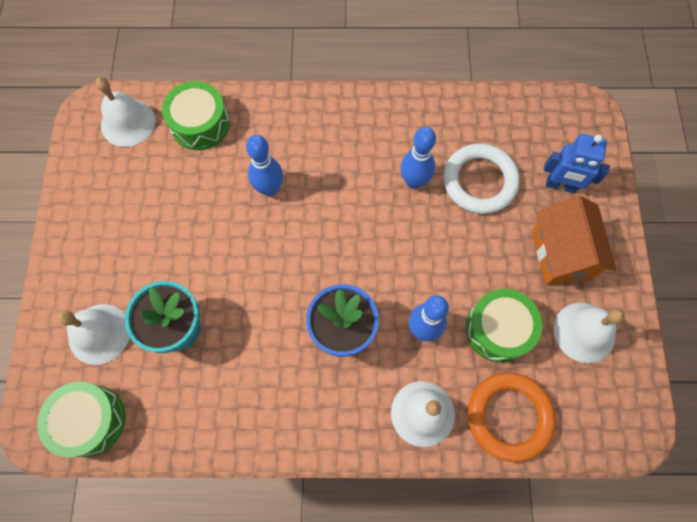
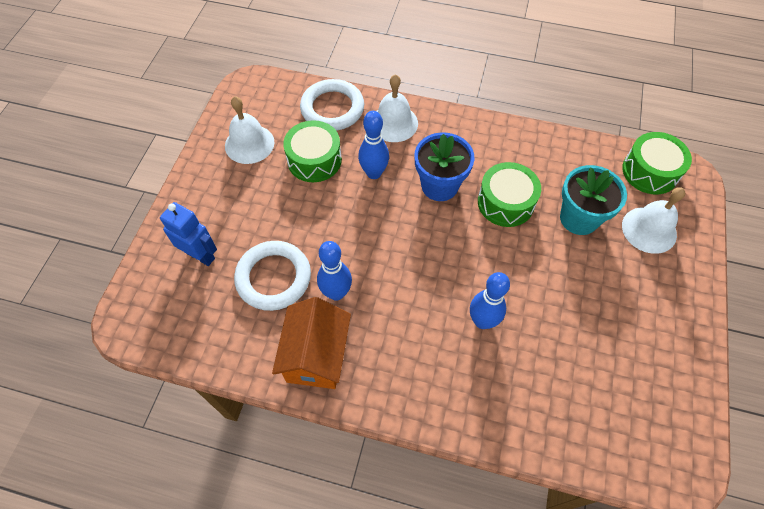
camera: 165 degrees left, 10 degrees down
white bell [95,77,156,147] -> none
green drum [162,81,230,150] -> green drum moved to [478,162,541,227]
orange ring [468,372,556,462] -> white ring [300,79,364,131]
orange house [532,196,617,285] -> orange house moved to [272,297,351,389]

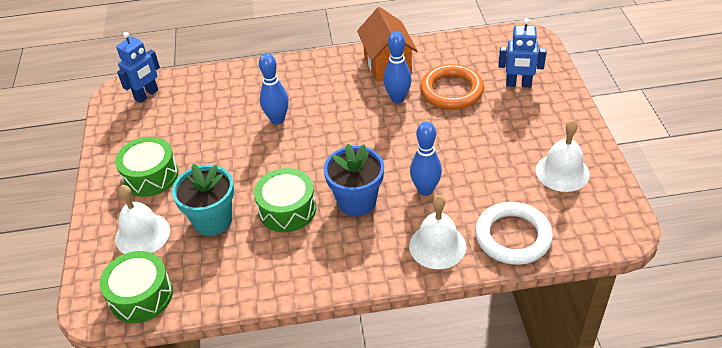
camera: 160 degrees right, 15 degrees down
white ring [234,241,311,311] -> orange ring [420,64,484,110]
green drum [283,120,342,182] -> green drum moved to [115,137,178,197]
none -> blue robot [116,32,160,103]

